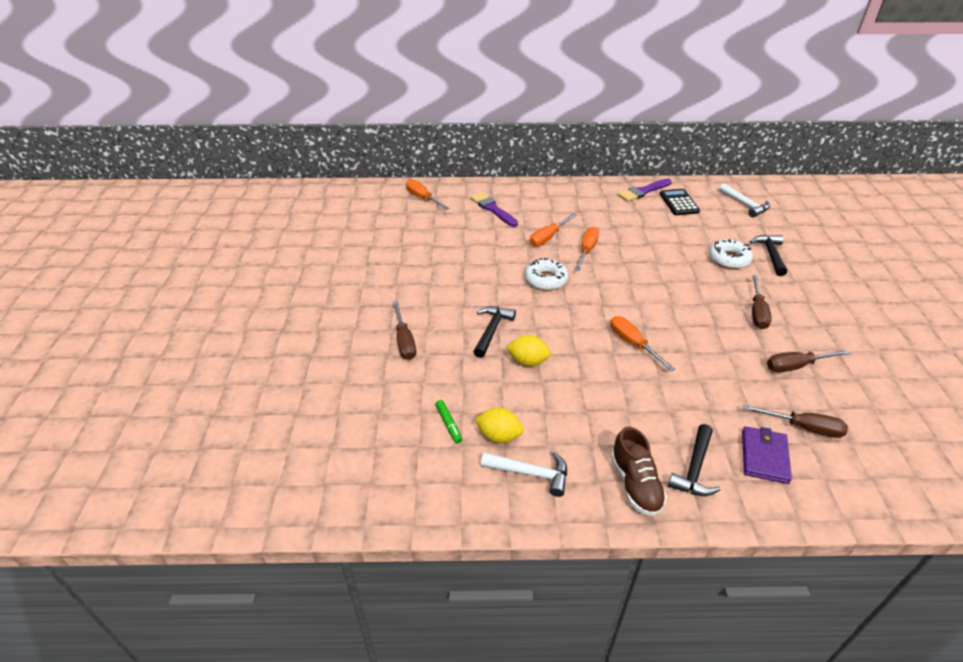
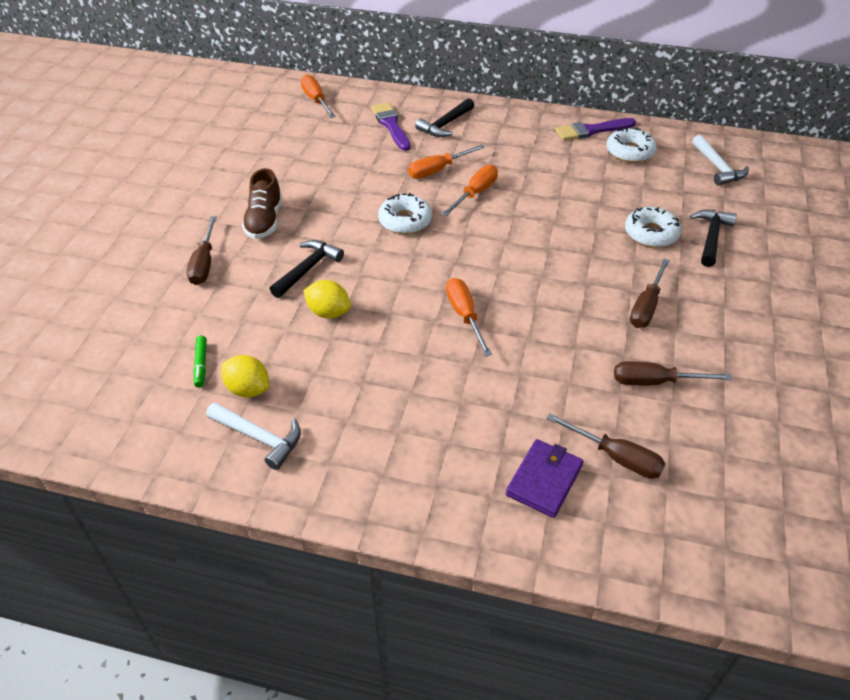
camera: 15 degrees right, 5 degrees up
brown shoe [611,427,667,516] -> brown shoe moved to [242,168,282,239]
black calculator [660,189,700,215] -> white donut [607,127,656,163]
black hammer [668,424,721,496] -> black hammer moved to [415,98,474,137]

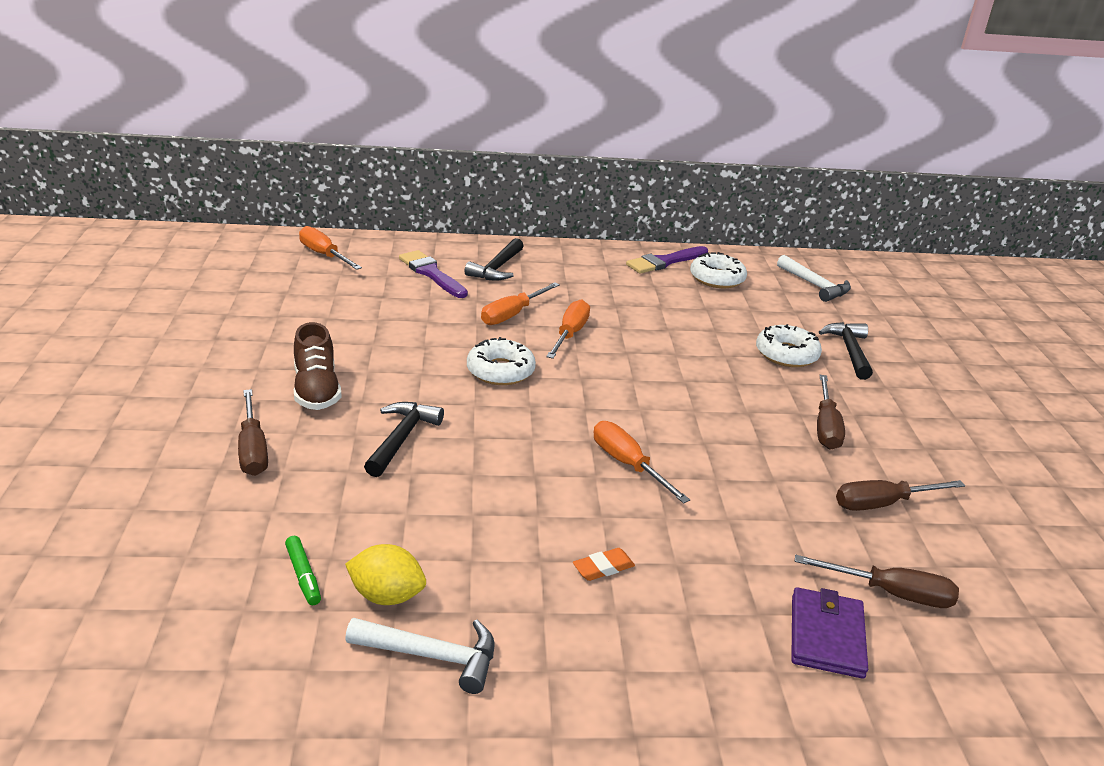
camera: 20 degrees left, 15 degrees down
yellow lemon [303,280,351,318] -> none
none -> orange eraser [573,548,635,581]

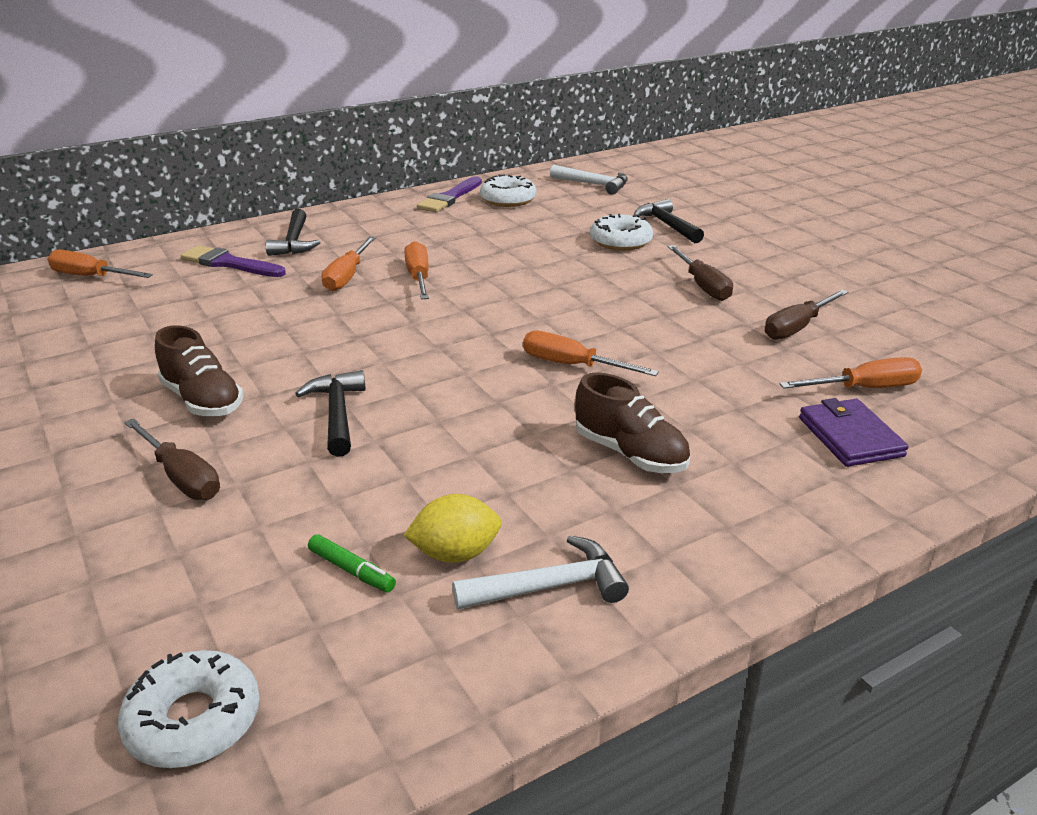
camera: 25 degrees left, 0 degrees up
white donut [467,337,536,385] -> white donut moved to [118,650,260,768]
orange eraser [573,548,635,581] -> brown shoe [575,373,690,473]
brown screwdriver [795,555,959,608] -> orange screwdriver [779,357,922,389]

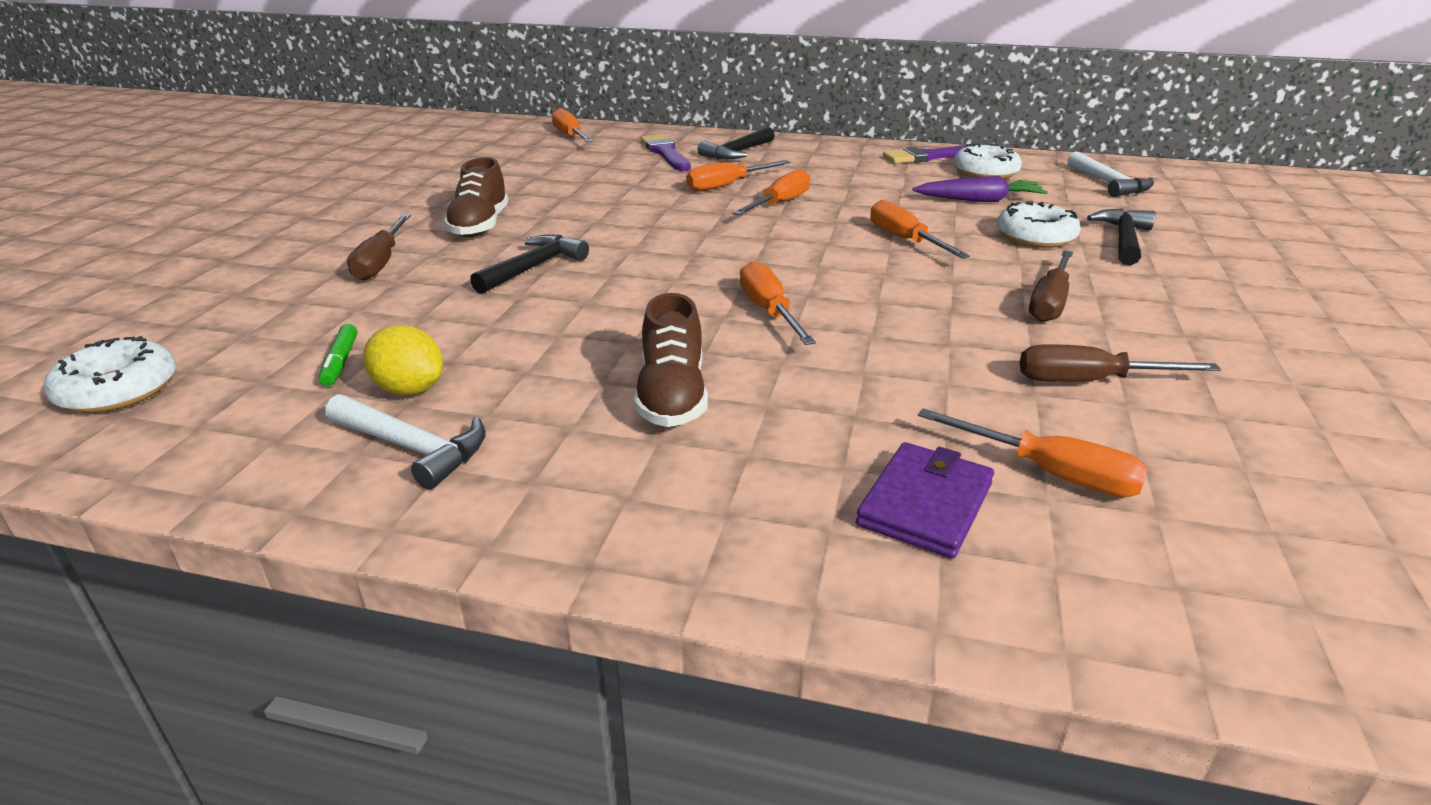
camera: 45 degrees right, 0 degrees up
none -> orange screwdriver [870,200,970,258]
none -> purple carrot [912,176,1048,202]

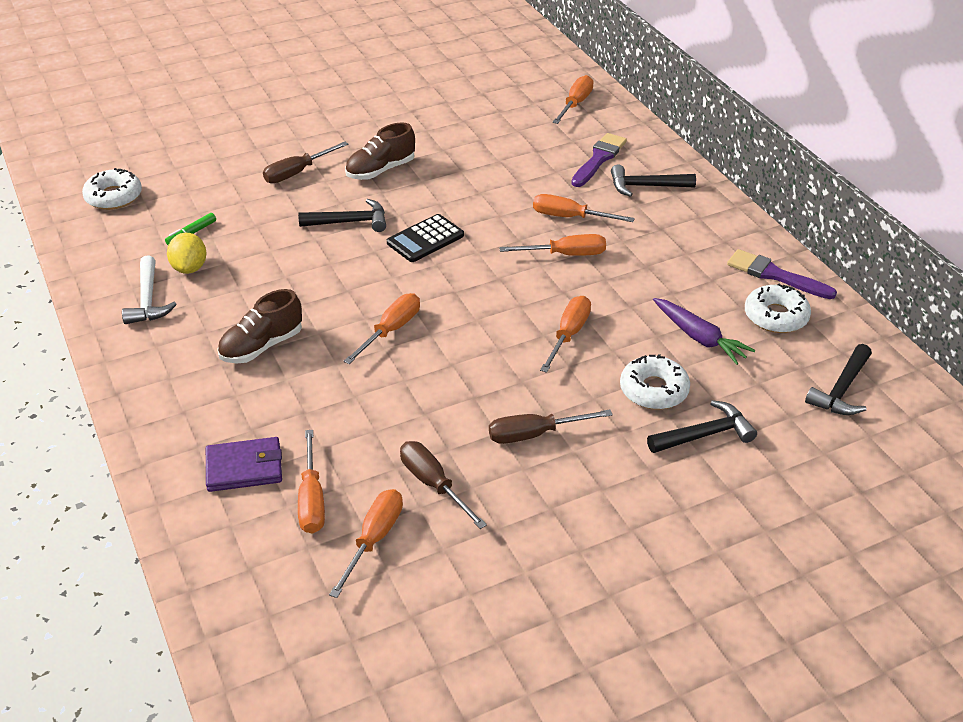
camera: 50 degrees right, 10 degrees up
white hammer [1067,152,1154,197] -> black hammer [805,344,872,415]
none -> orange screwdriver [329,489,403,598]
none -> black calculator [387,214,464,262]

